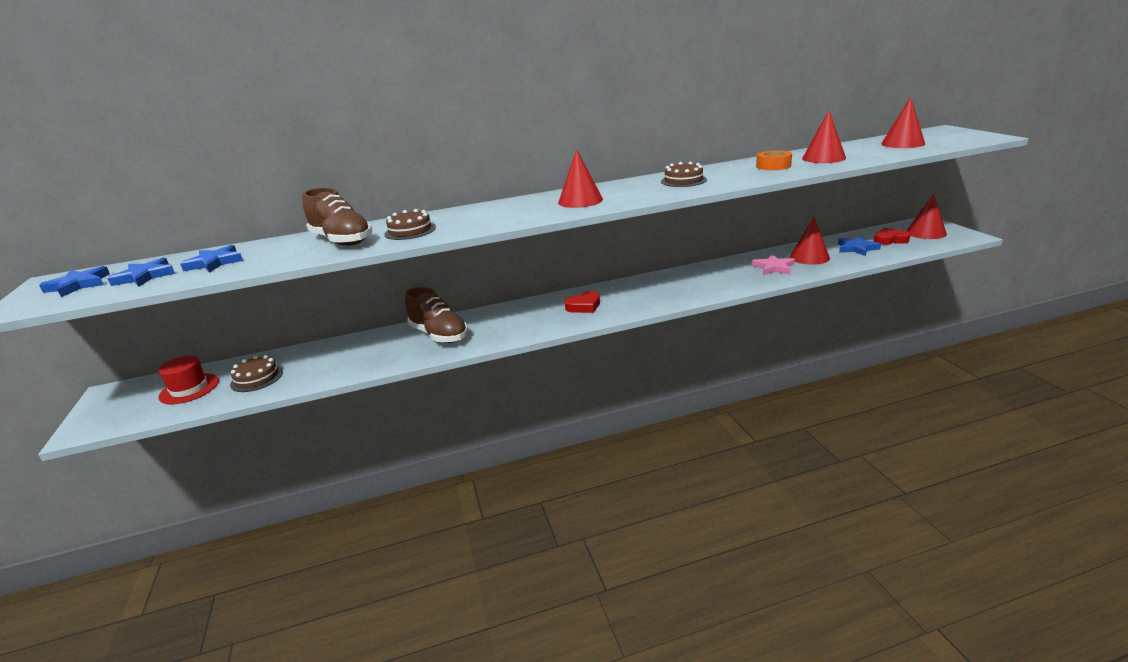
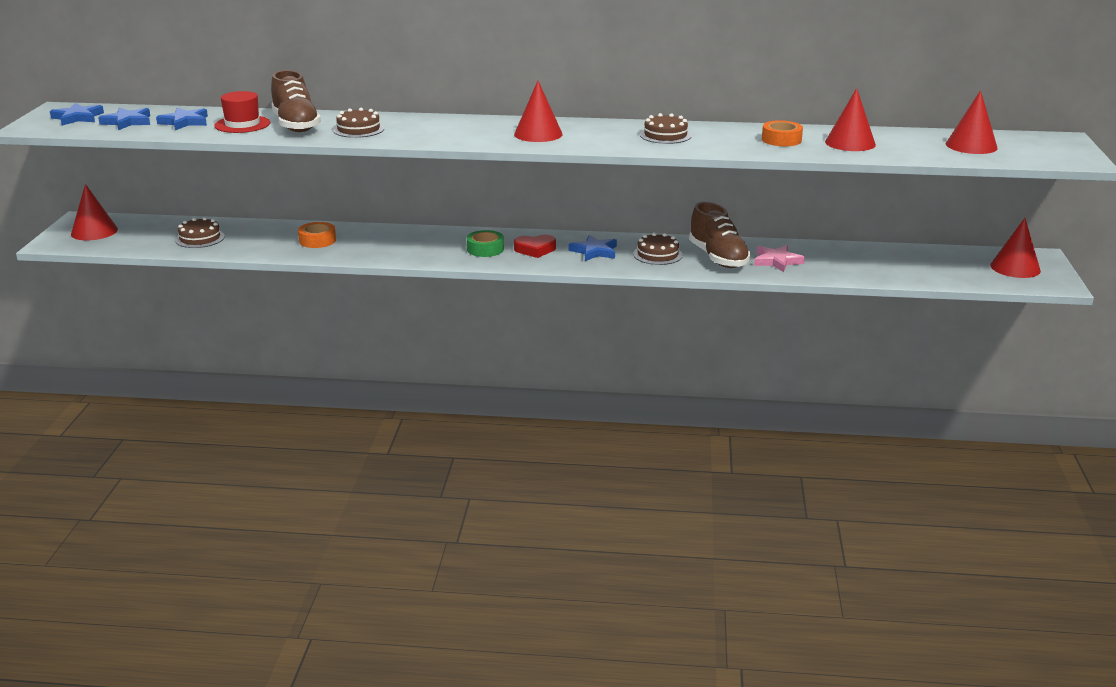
camera: 20 degrees right, 0 degrees up
red hat [158,355,219,405] -> red hat moved to [214,91,270,133]
brown shoe [405,287,468,343] -> brown shoe moved to [689,202,751,268]
red cone [790,217,830,265] -> red cone moved to [71,184,118,241]
blue star [838,236,881,256] -> blue star moved to [568,235,617,261]
red heart [873,228,911,245] -> none
none -> orange tape [298,222,336,248]
none -> green tape [467,230,504,257]
none -> brown cake [633,233,683,265]

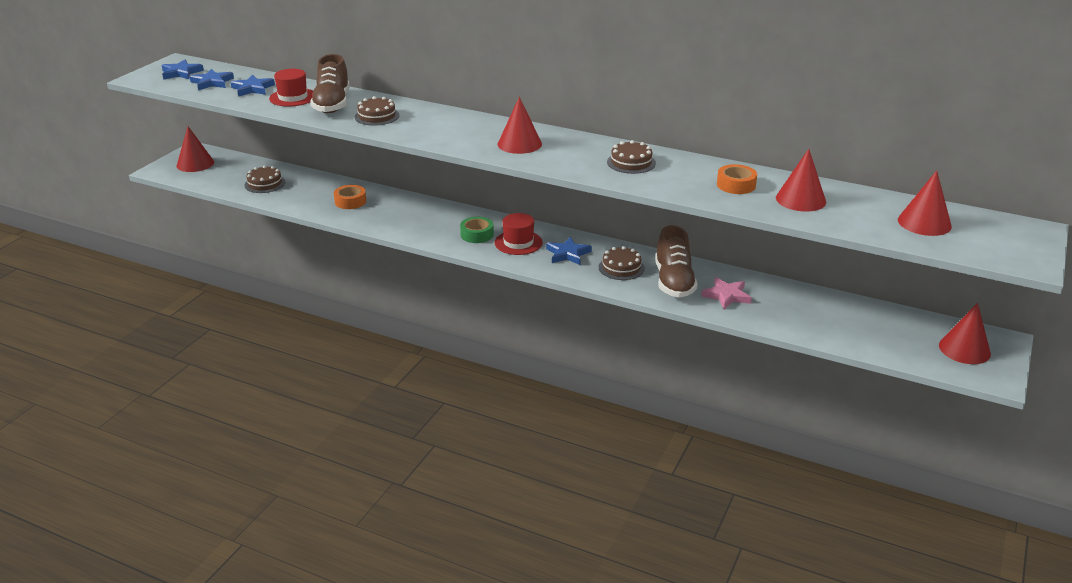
camera: 20 degrees right, 5 degrees up
red heart [514,235,556,258] -> red hat [494,213,543,255]

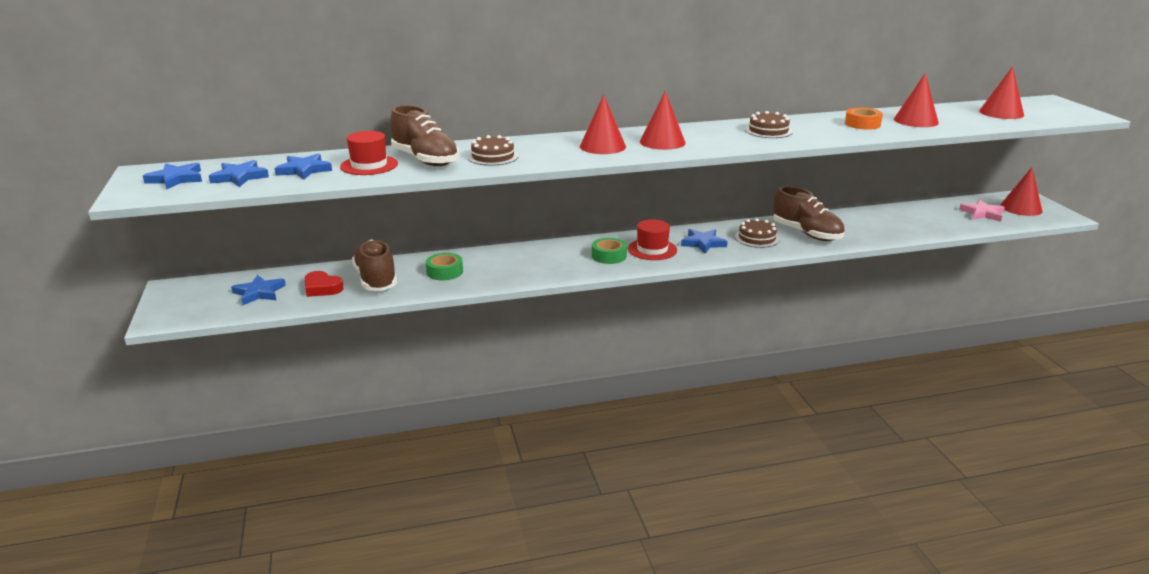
camera: 40 degrees left, 5 degrees down
red cone [177,126,214,172] -> red cone moved to [580,95,626,154]
brown cake [244,165,285,193] -> red heart [305,271,344,297]
orange tape [334,185,366,209] -> green tape [426,253,463,280]
pink star [701,277,752,309] -> pink star moved to [959,200,1005,222]
none -> blue star [231,275,286,305]
none -> brown shoe [352,240,397,291]

